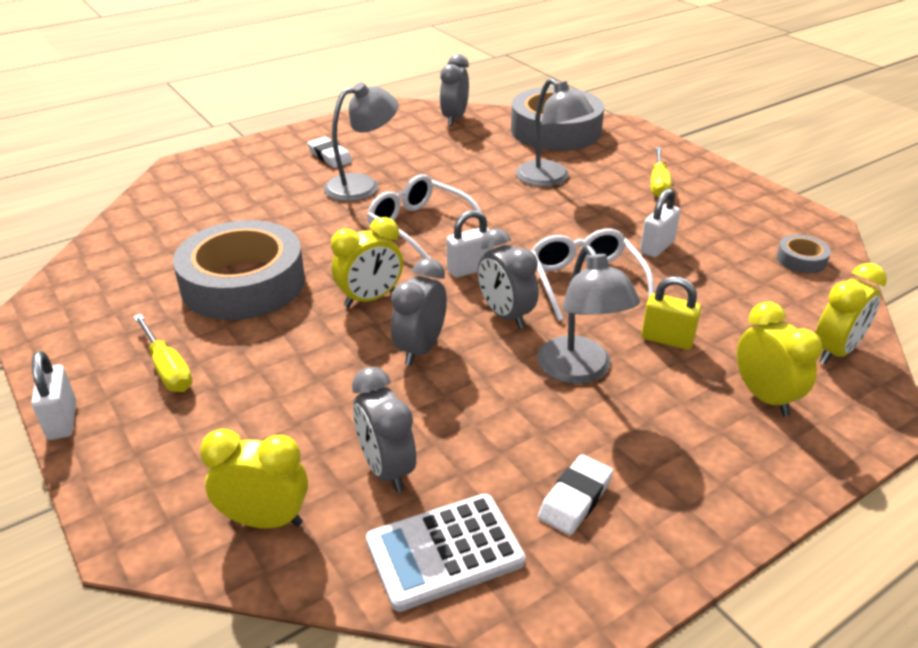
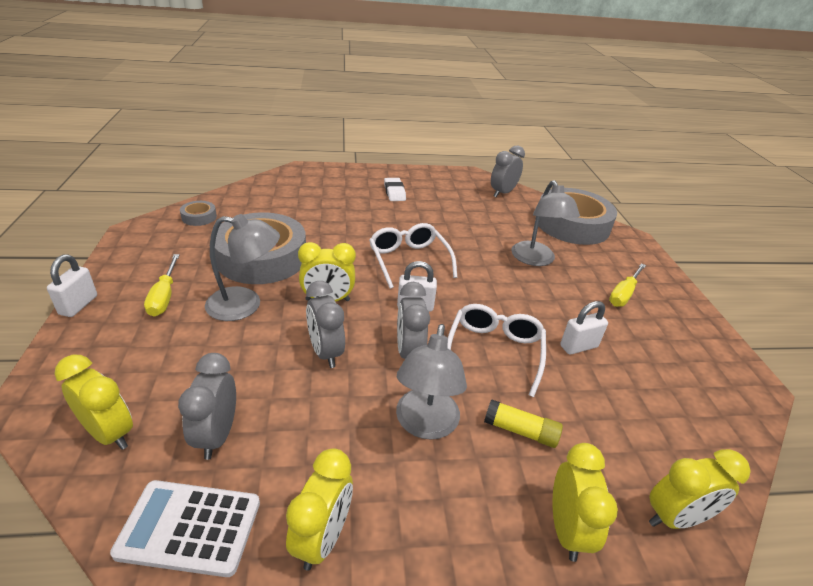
camera: 25 degrees right, 0 degrees up
grey lamp [324,82,399,202] -> grey lamp moved to [205,214,280,321]
grey clock [391,258,447,366] -> grey clock turned 75 degrees counterclockwise [306,281,345,368]
white eraser [538,454,613,535] -> yellow clock [286,448,353,571]
yellow padlock [641,276,701,350] -> yellow glue stick [484,399,563,448]
grey tape [776,235,831,273] -> grey tape moved to [180,201,217,226]

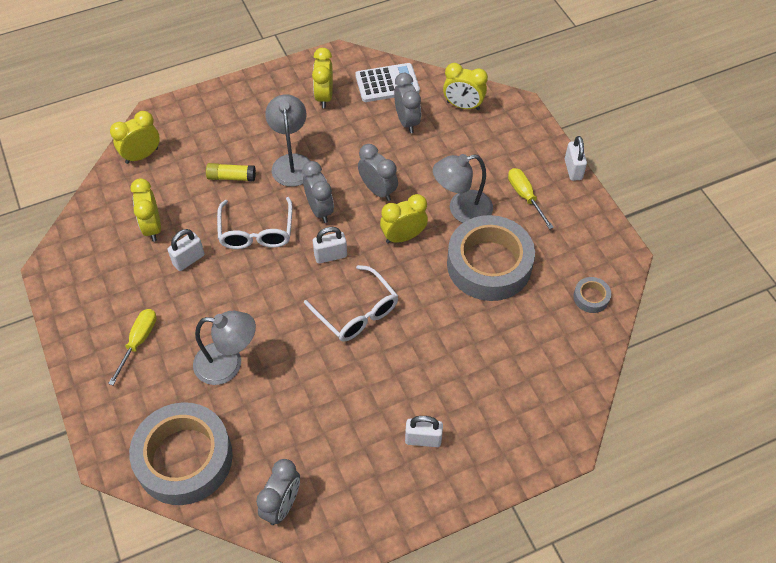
camera: 165 degrees right, 20 degrees up
white eraser [384,178,406,201] -> white padlock [405,416,443,447]
grey lamp [511,180,580,266] -> grey lamp turned 120 degrees clockwise [193,311,256,385]
yellow clock [553,443,618,562] -> yellow clock moved to [130,178,161,242]

